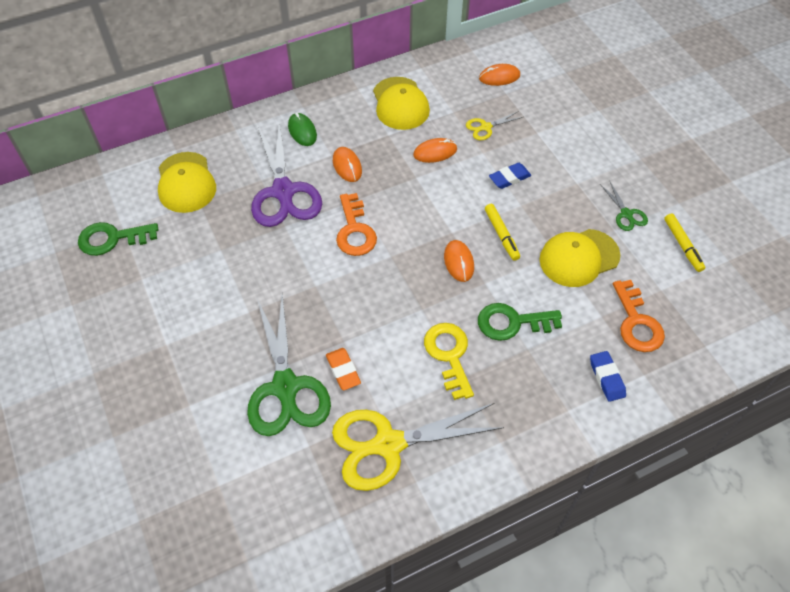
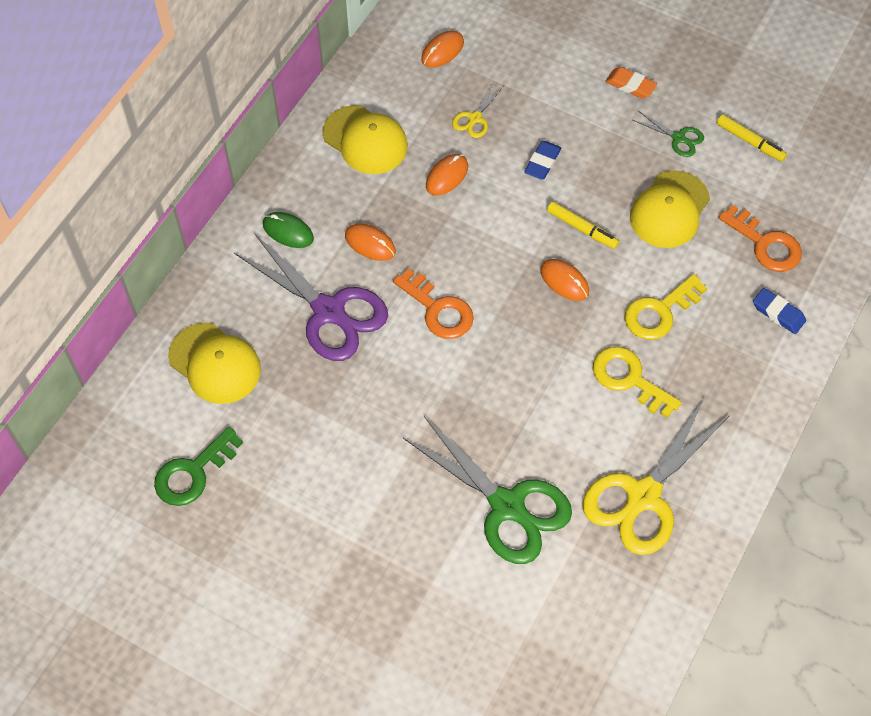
camera: 35 degrees left, 5 degrees up
orange eraser [326,348,361,390] -> orange eraser moved to [605,67,657,99]
green key [478,303,562,341] -> yellow key [625,274,707,340]

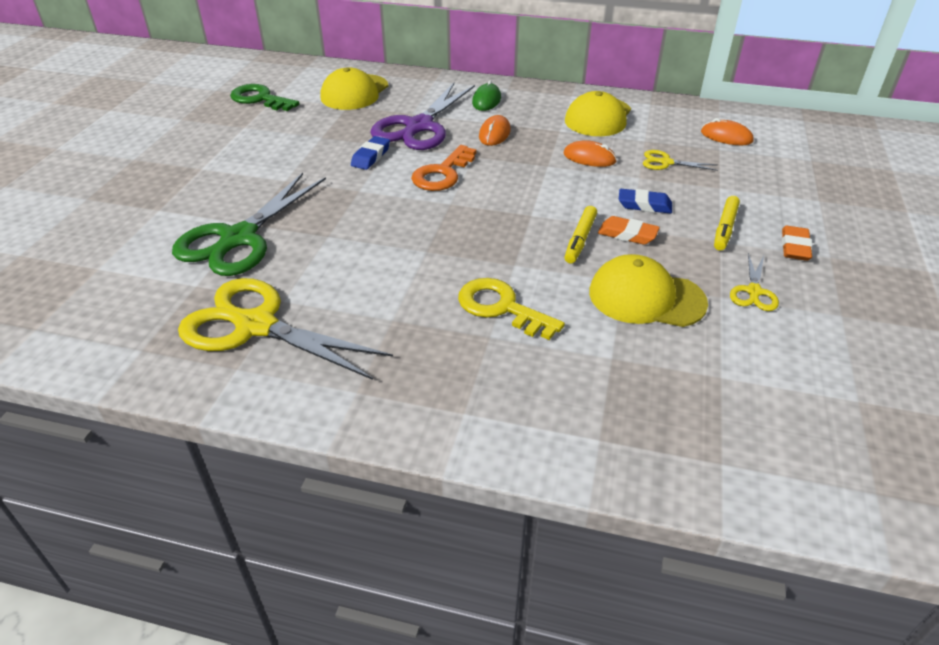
camera: 75 degrees right, 20 degrees down
orange mouse [540,259,589,301] -> none
yellow key [593,346,682,418] -> none
green scissors [633,111,704,157] -> yellow scissors [730,253,779,311]
yellow marker [717,114,787,161] -> yellow marker moved to [714,196,740,251]
orange key [718,205,802,272] -> none
blue eraser [753,288,806,334] -> blue eraser moved to [351,136,390,170]
none -> orange eraser [598,216,660,245]

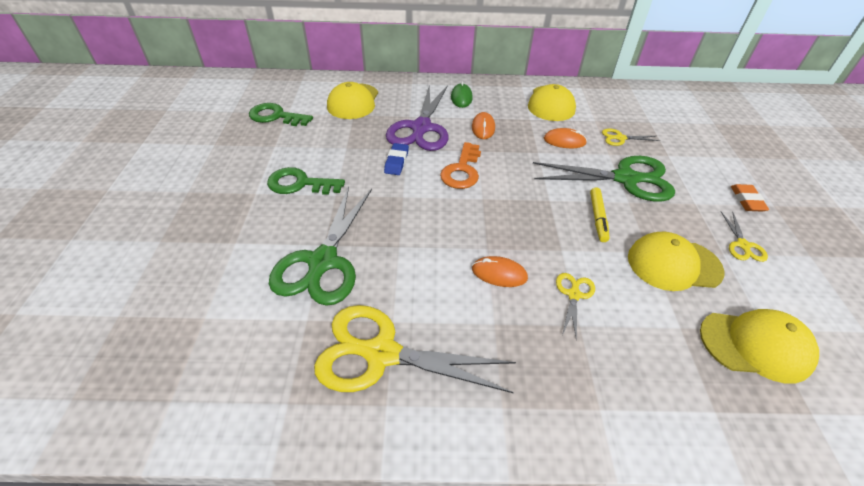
camera: 15 degrees left, 5 degrees up
yellow key [458,278,565,340] -> yellow scissors [556,273,595,341]
orange eraser [598,216,660,245] -> none
blue eraser [619,189,672,214] -> green scissors [533,156,675,202]
orange mouse [701,118,753,145] -> orange mouse moved to [472,256,528,287]
yellow marker [714,196,740,251] -> none
none -> green key [267,167,345,195]
none -> yellow cap [700,309,819,383]

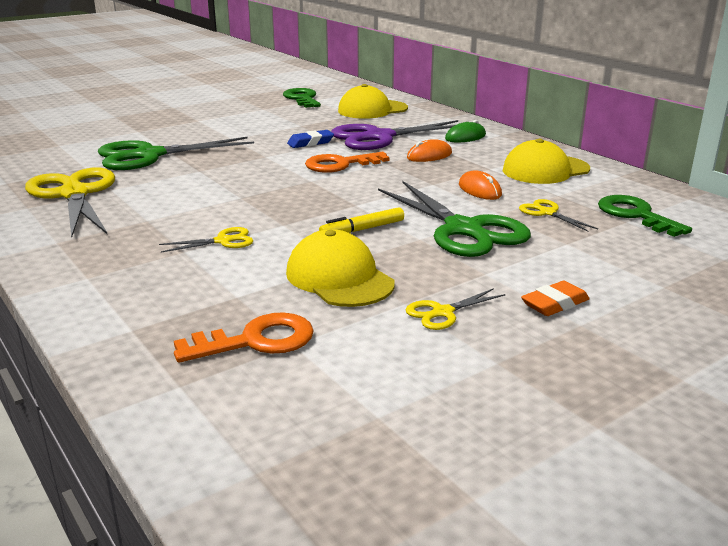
camera: 55 degrees right, 20 degrees down
green key [267,167,345,195] -> green key moved to [598,195,692,237]
orange mouse [472,256,528,287] -> none
yellow cap [700,309,819,383] -> orange key [174,312,314,363]

